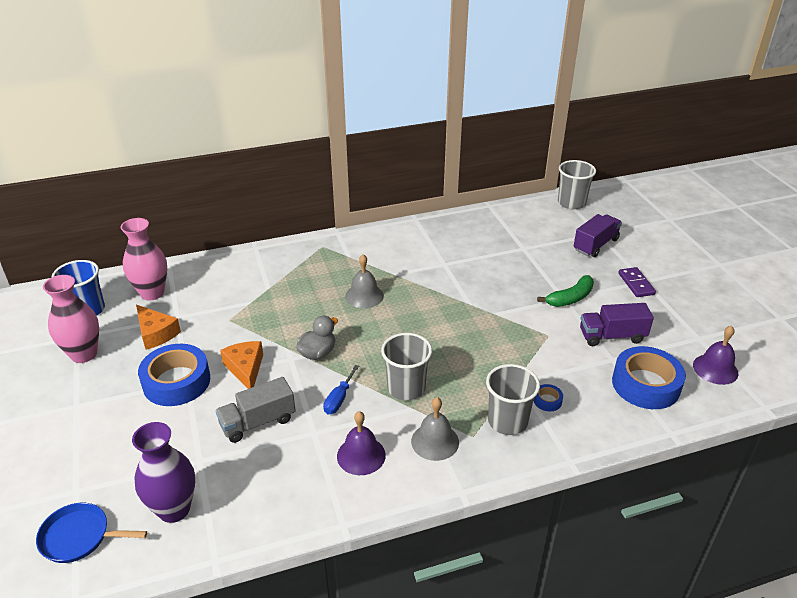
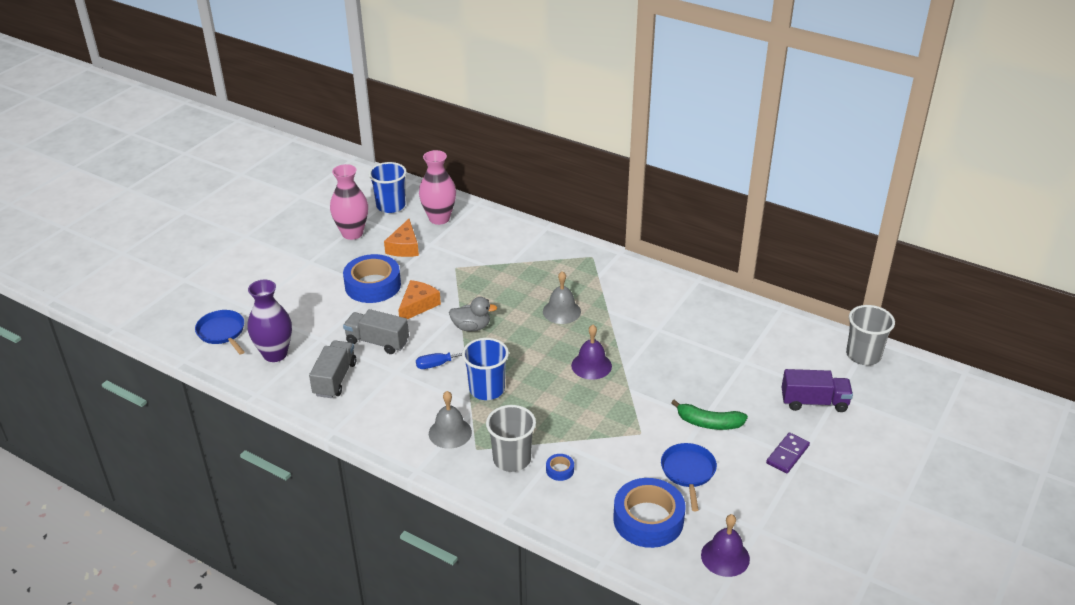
camera: 50 degrees right, 0 degrees up
purple bell [337,411,386,475] -> purple bell moved to [571,325,612,380]
grey cup [381,333,432,400] -> blue cup [462,338,509,400]
purple truck [580,303,654,346] -> blue pan [661,443,717,511]
none -> grey truck [309,340,356,398]

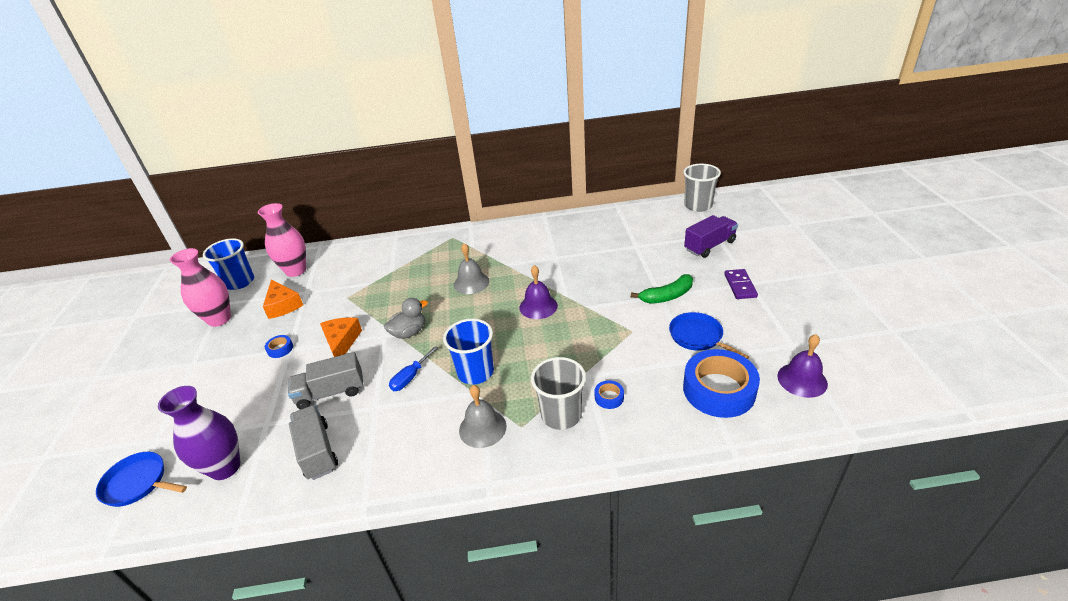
camera: 35 degrees left, 0 degrees up
blue tape [343,254,401,303] -> blue tape [265,335,293,358], size x0.42

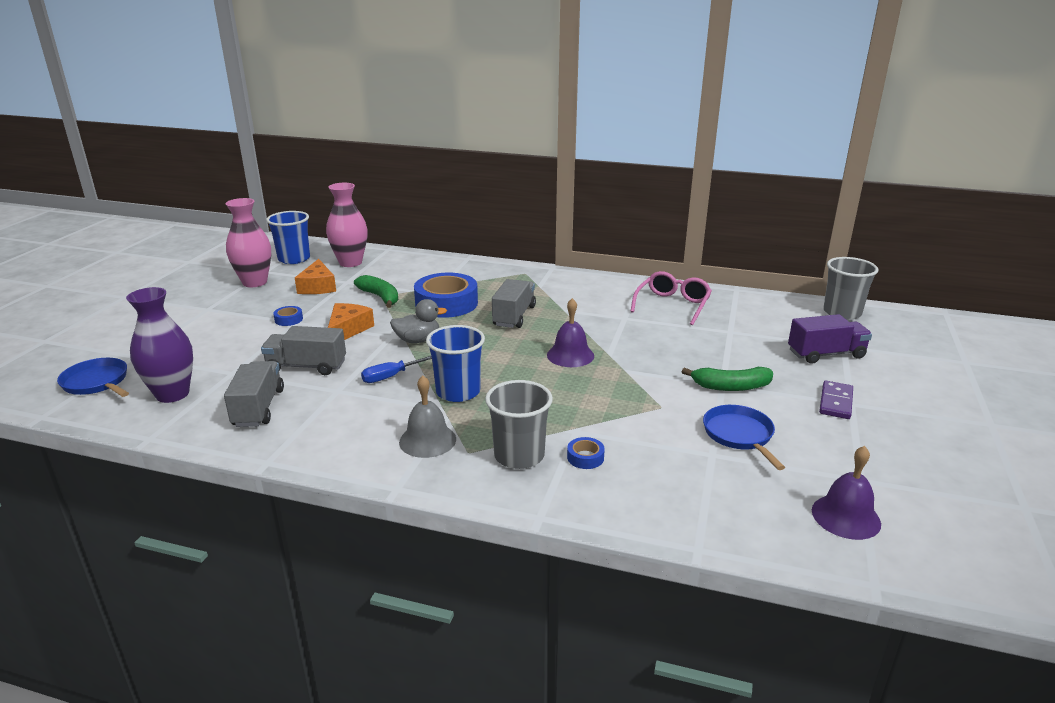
camera: 20 degrees right, 10 degrees down
grey bell [454,243,489,294] -> grey truck [492,279,536,328]
blue tape [683,349,760,418] -> blue tape moved to [414,273,478,318]
none -> green banana [354,275,398,308]
none -> pink glasses [630,271,712,325]

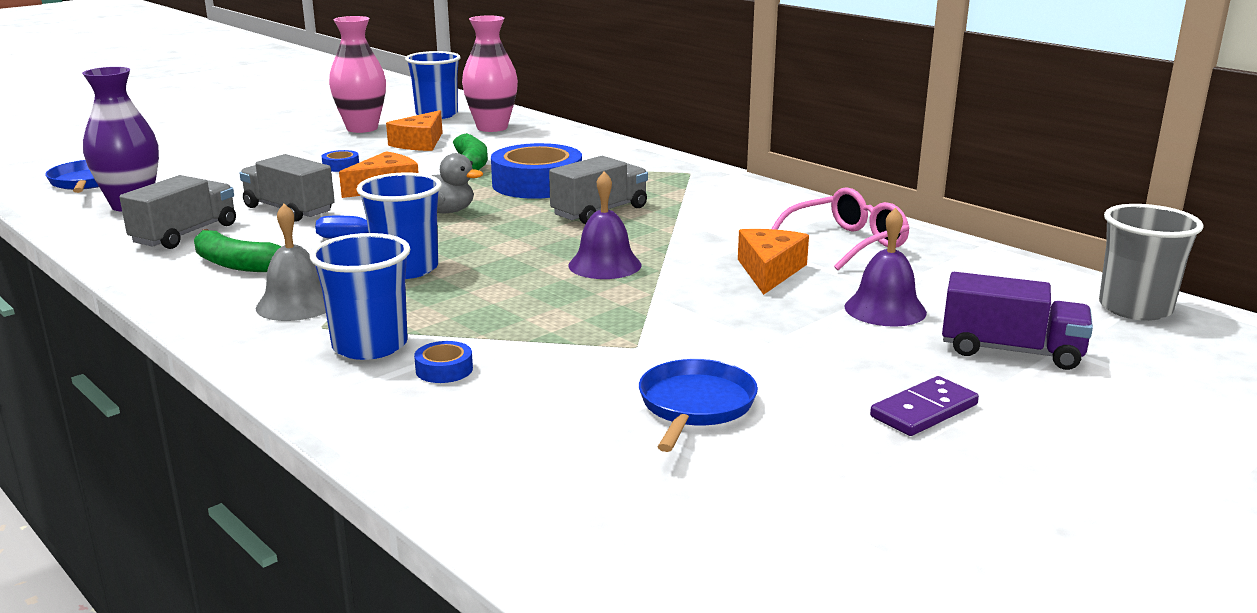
camera: 30 degrees right, 5 degrees down
grey cup [485,380,553,469] -> blue cup [310,233,410,360]
green banana [682,367,773,391] -> green banana moved to [194,229,282,272]
purple bell [812,446,881,540] -> purple bell moved to [844,208,927,327]
none -> orange cheese [738,229,809,295]

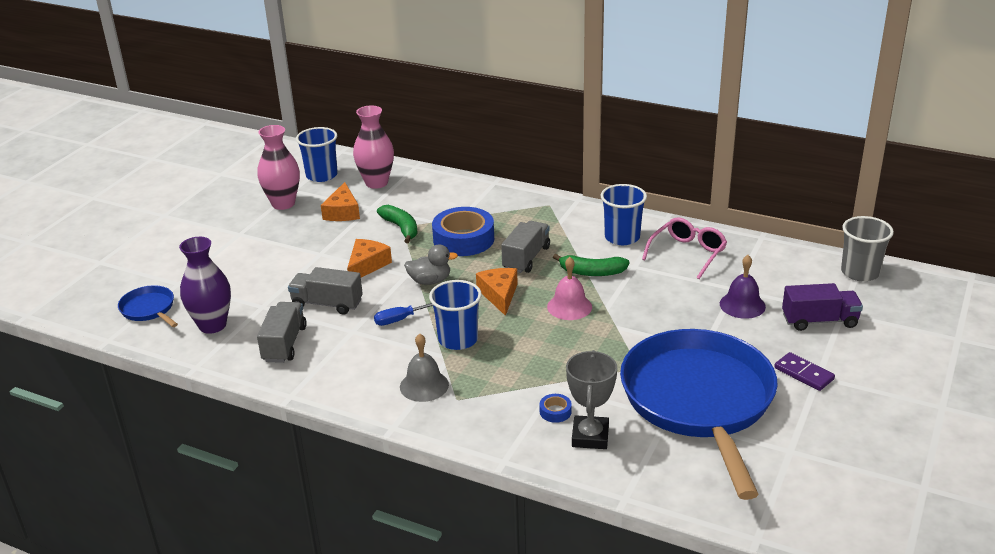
camera: 20 degrees left, 10 degrees up
green banana [194,229,282,272] -> green banana moved to [553,254,630,276]
blue cup [310,233,410,360] -> blue cup moved to [601,184,647,245]
blue tape [322,150,359,172] -> none
purple bell [568,171,642,279] -> pink bell [547,257,592,320]
blue pan [639,359,758,452] -> blue pan [620,329,778,500], size x2.47
orange cheese [738,229,809,295] -> orange cheese moved to [476,268,518,316]
purple domino [870,376,979,436] -> purple domino turned 75 degrees counterclockwise [774,352,835,391]
none -> grey trophy [566,350,617,449]

